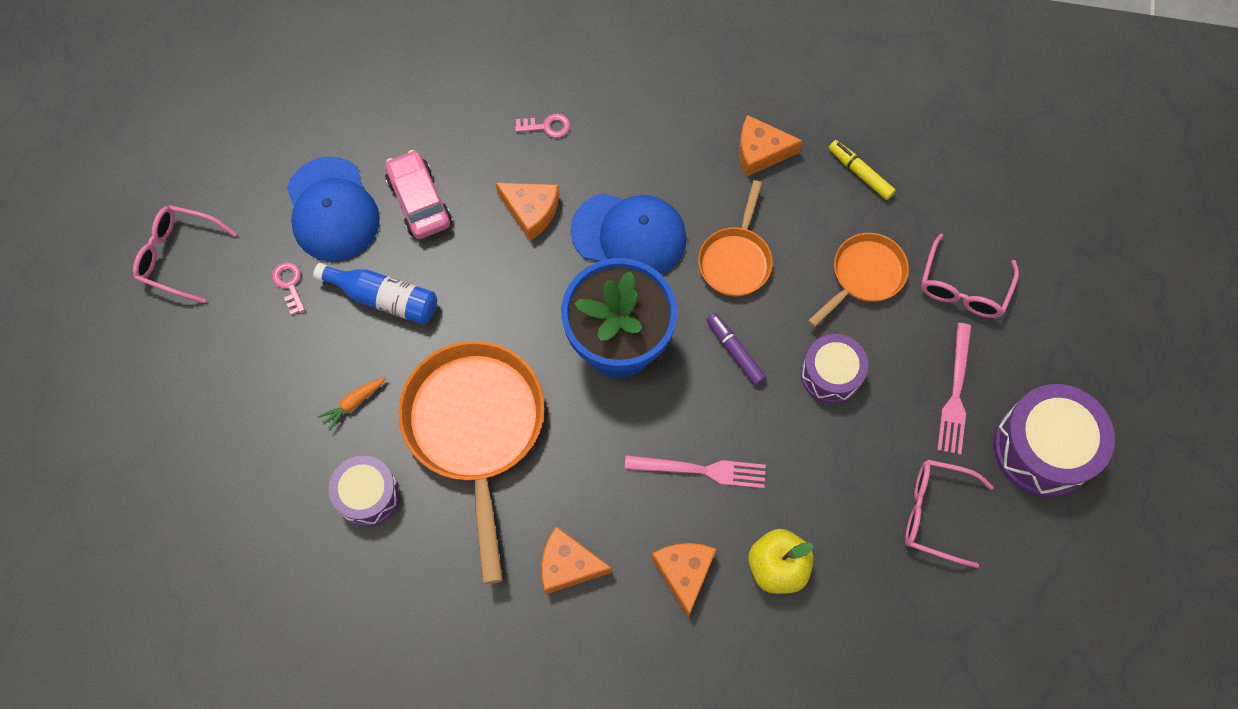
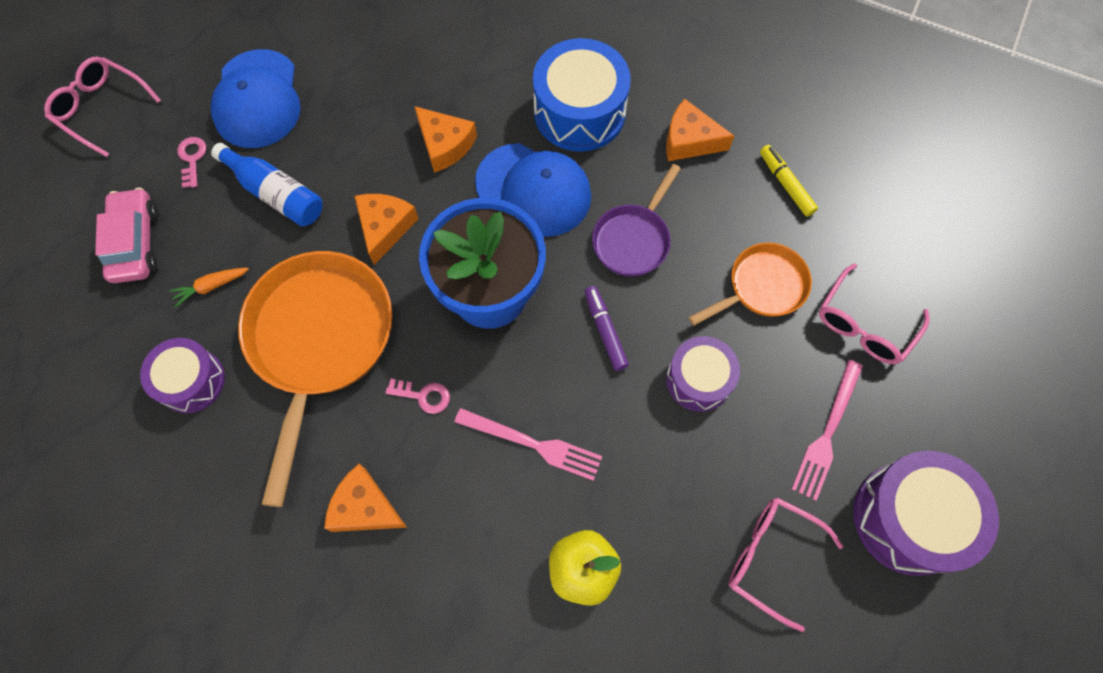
camera: 15 degrees right, 0 degrees up
pink car [385,150,451,239] -> pink car moved to [95,187,158,283]
pink key [515,114,570,138] -> pink key moved to [385,379,450,414]
orange cheese [651,543,716,617] -> orange cheese moved to [355,194,418,265]
orange pan [698,180,773,296] -> purple pan [592,164,681,277]
none -> blue drum [533,38,631,152]

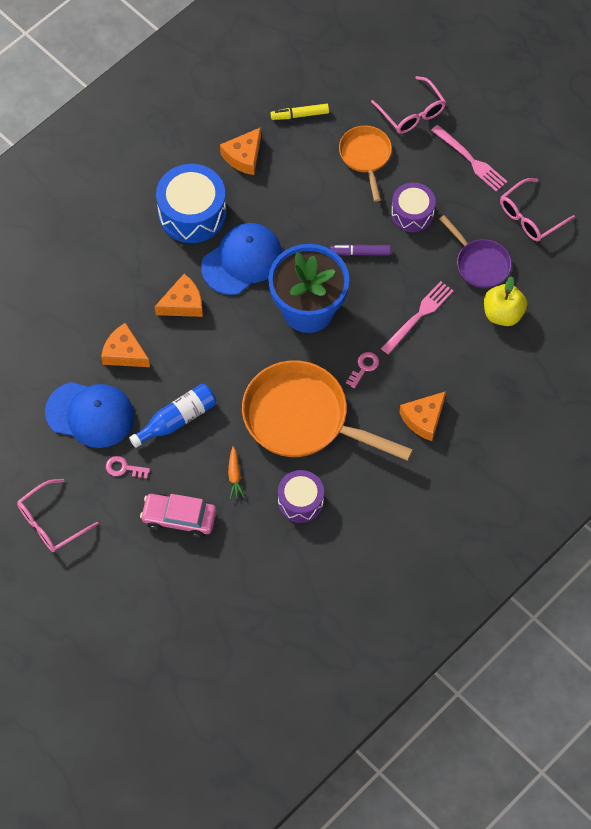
camera: 70 degrees left, 5 degrees down
orange cheese [355,194,418,265] -> orange cheese moved to [101,323,150,367]
purple pan [592,164,681,277] -> purple pan moved to [439,215,512,288]
purple drum [853,451,999,576] -> none

